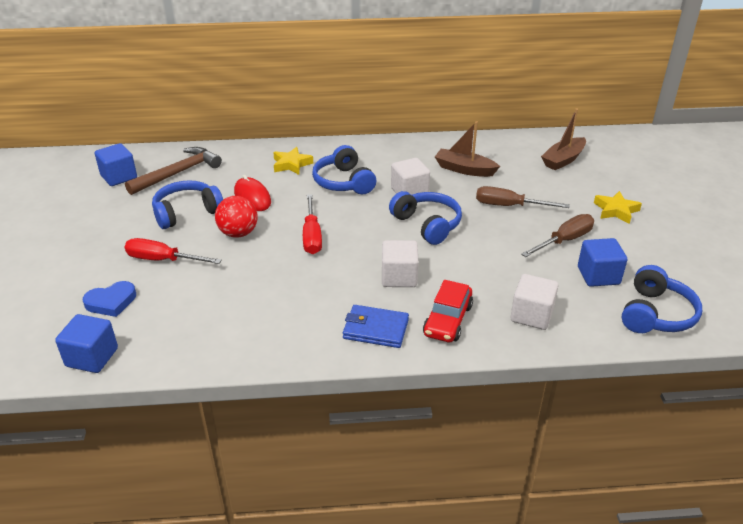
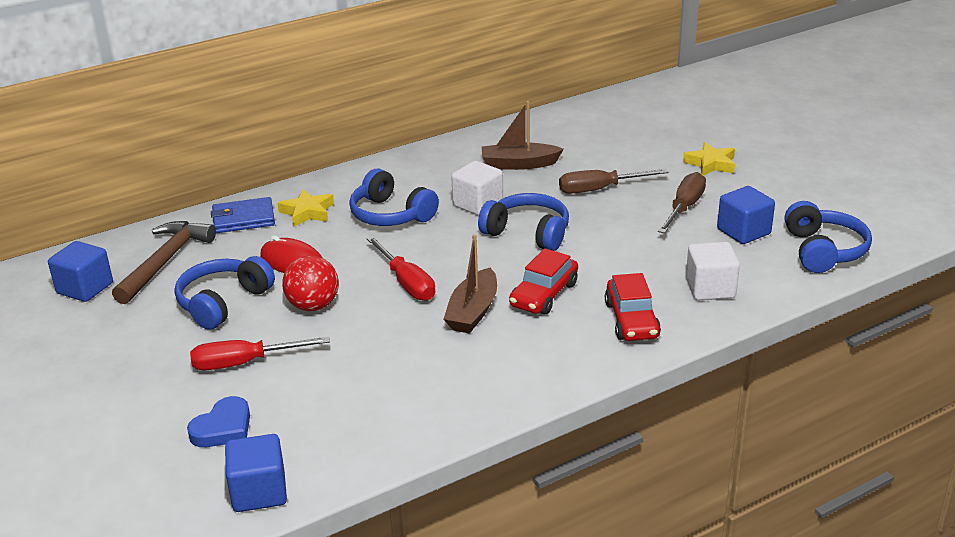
camera: 25 degrees left, 5 degrees down
blue wallet [343,305,409,348] -> blue wallet moved to [211,197,275,233]
white cube [382,240,419,287] -> red car [509,248,578,315]
brown boat [541,109,586,170] -> brown boat moved to [444,234,497,334]

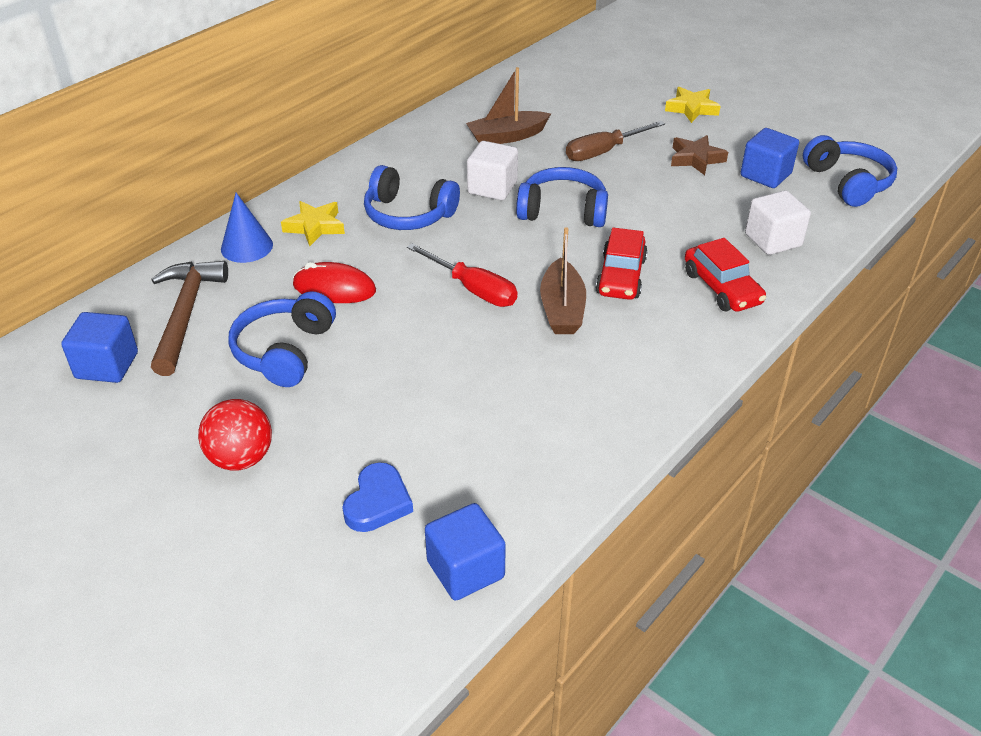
camera: 20 degrees left, 10 degrees up
red screwdriver [190,337,330,370] -> none
blue wallet [211,197,275,233] -> blue cone [221,193,273,263]
red ball [282,255,339,311] -> red ball moved to [198,399,272,471]
brown screwdriver [658,172,706,233] -> brown star [671,135,728,175]

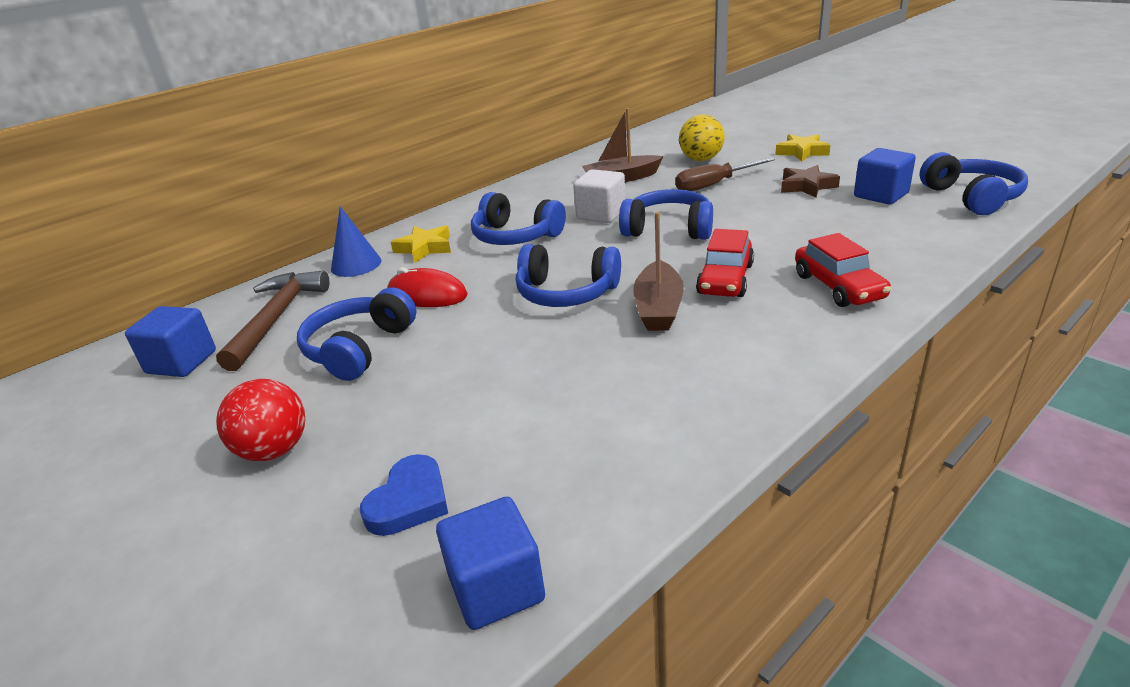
camera: 10 degrees right, 10 degrees down
red screwdriver [407,243,517,307] -> blue headphones [516,244,621,307]
white cube [745,190,811,255] -> none
none -> yellow ball [679,114,725,161]

